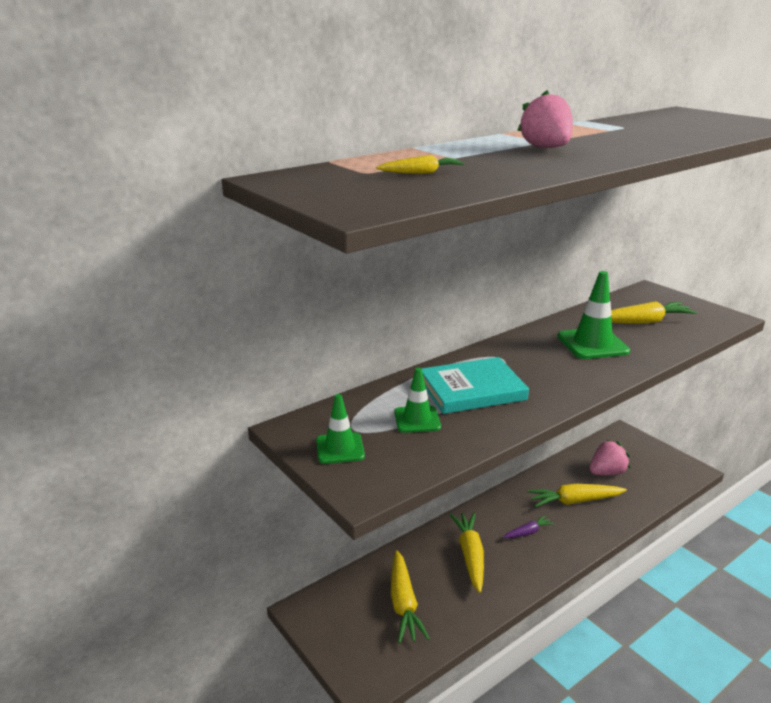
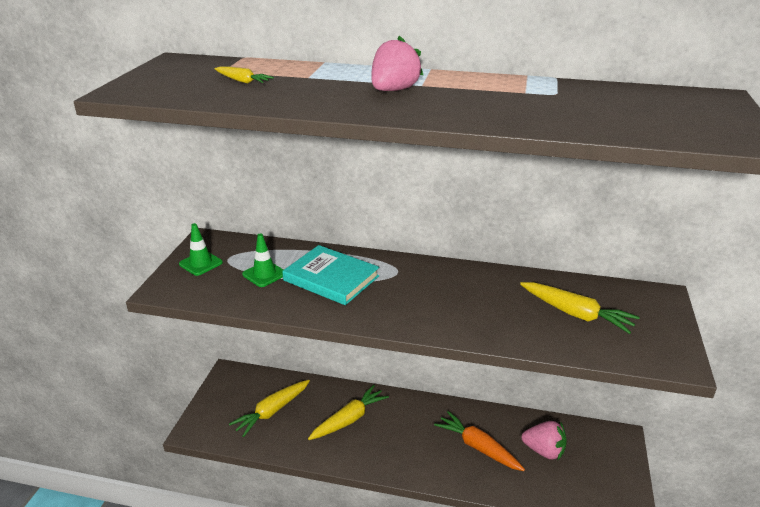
camera: 50 degrees right, 5 degrees up
purple carrot [503,515,554,538] -> none
yellow carrot [527,484,627,507] -> orange carrot [434,411,525,471]
green traffic cone [558,271,630,359] -> none

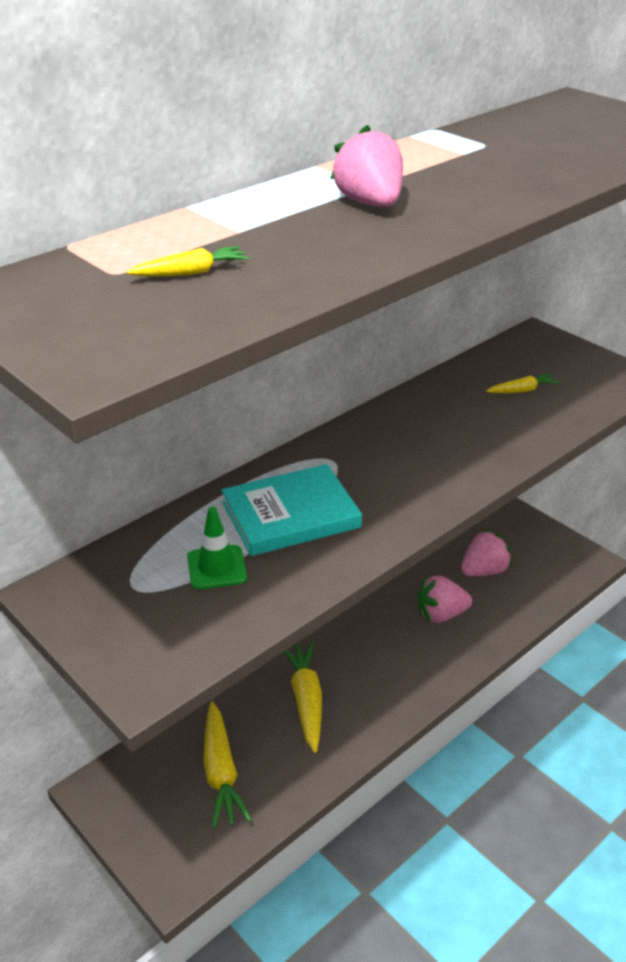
camera: 55 degrees left, 5 degrees up
green traffic cone [179,223,223,276] -> none
orange carrot [434,411,525,471] -> pink strawberry [418,575,472,623]
yellow carrot [520,282,640,334] -> yellow carrot [486,373,560,393], size x0.55

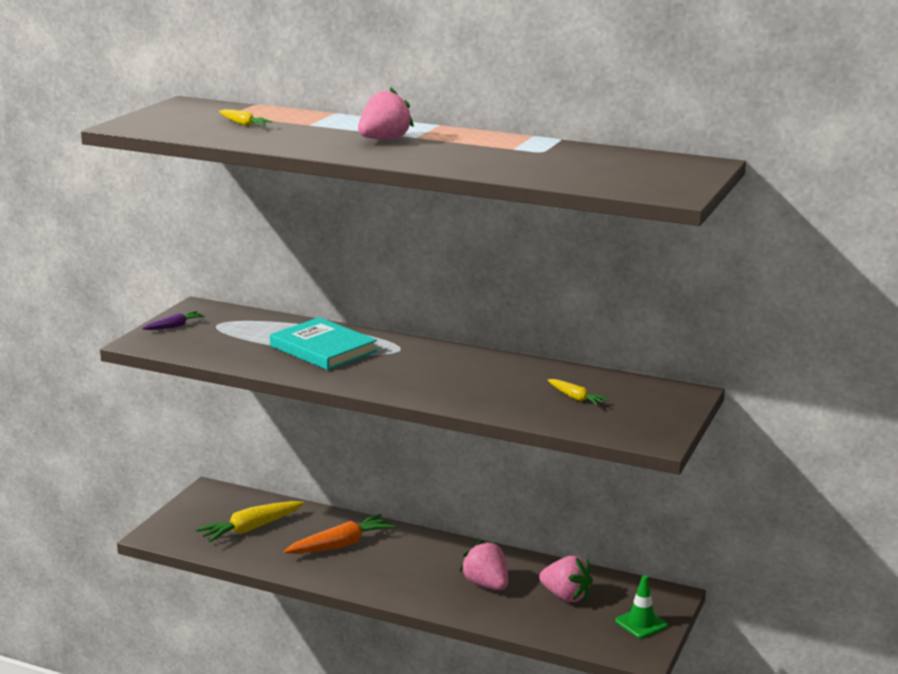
camera: 65 degrees right, 15 degrees down
green traffic cone [187,507,247,589] -> green traffic cone moved to [615,575,668,638]
yellow carrot [284,641,322,753] -> orange carrot [284,514,395,554]
none -> purple carrot [142,311,205,330]

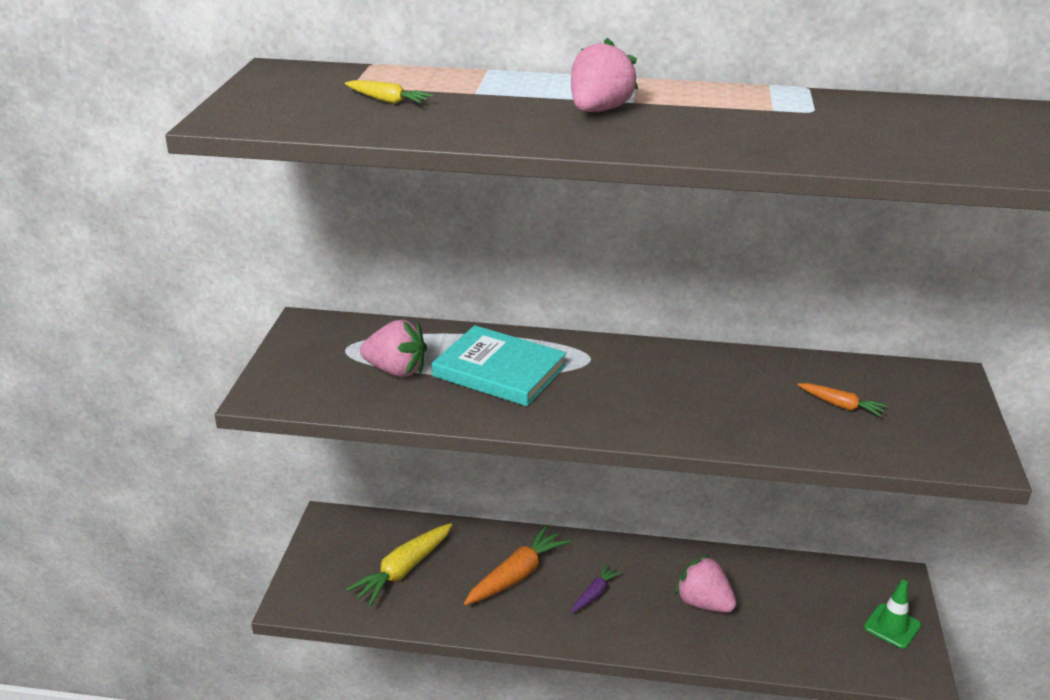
camera: 15 degrees left, 10 degrees up
purple carrot [142,311,205,330] -> purple carrot moved to [572,564,622,613]
pink strawberry [539,556,593,602] -> pink strawberry moved to [360,320,427,377]
yellow carrot [548,379,609,405] -> orange carrot [798,383,888,417]

